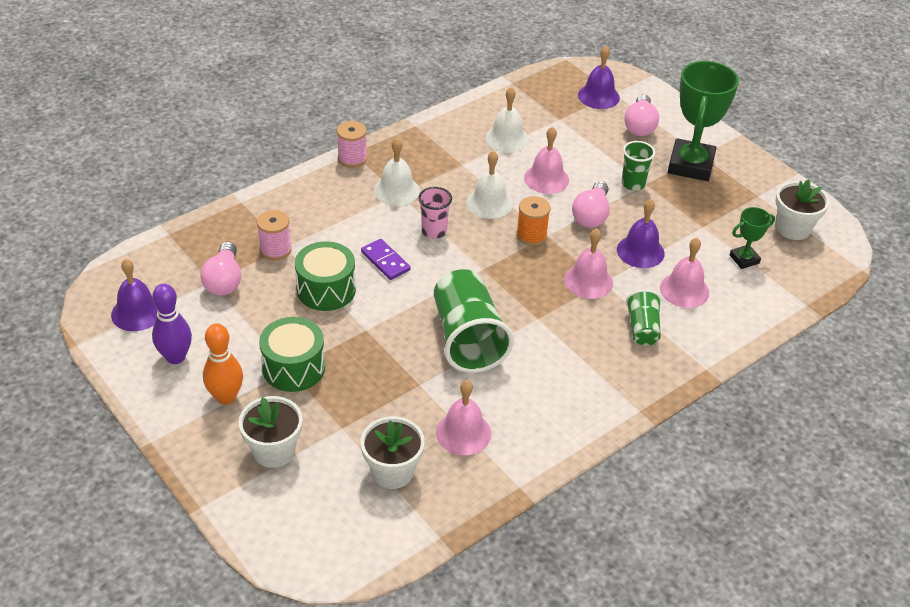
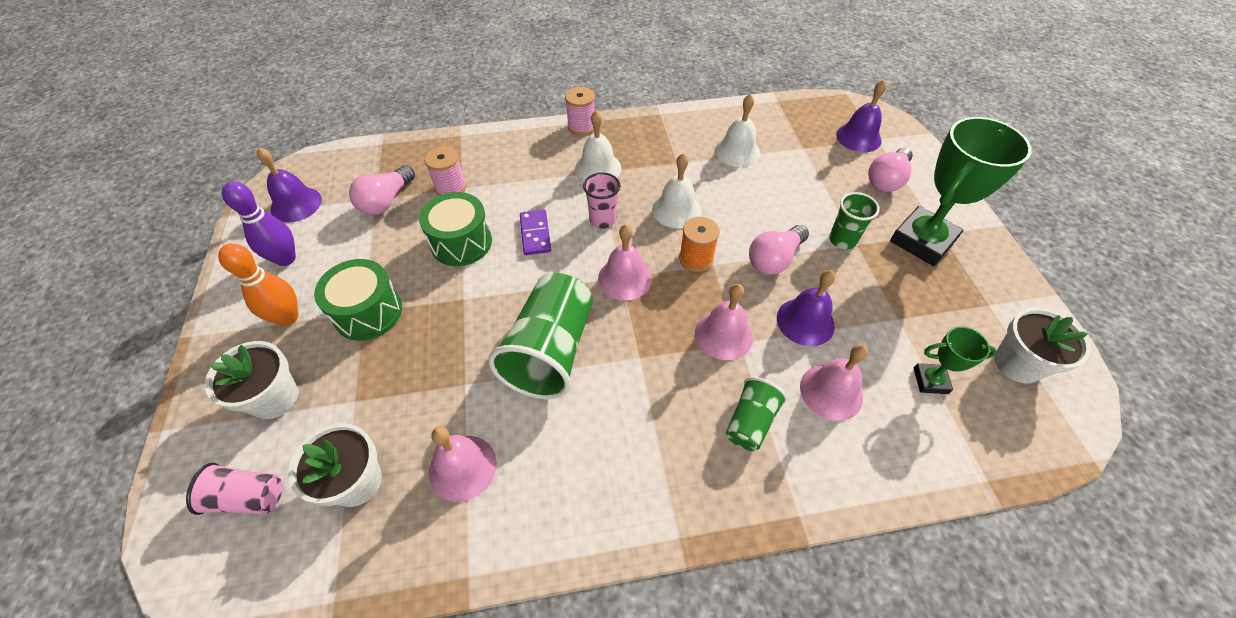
camera: 30 degrees right, 10 degrees up
pink bell [524,126,569,194] -> pink bell moved to [598,224,652,301]
none -> pink cup [186,463,282,515]

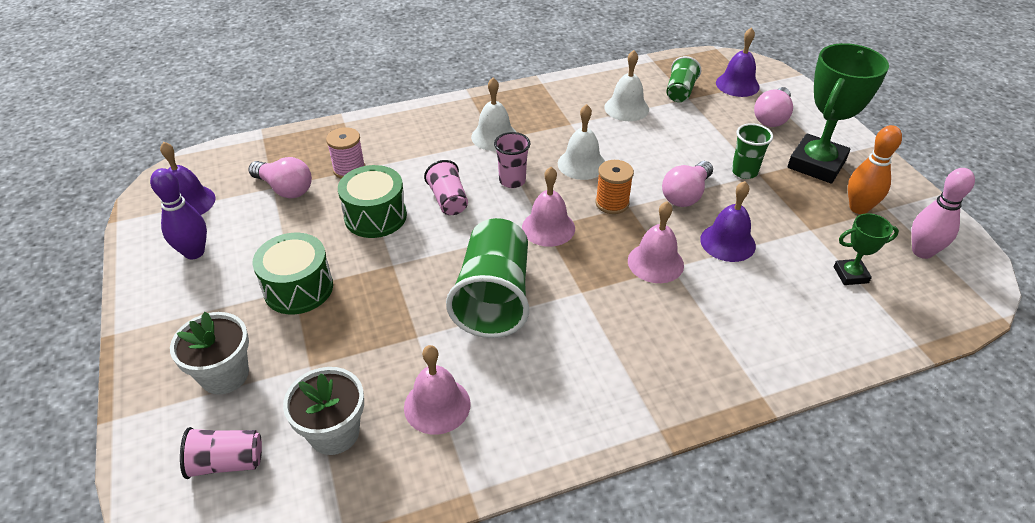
camera: 10 degrees left, 10 degrees down
orange bowling pin [218,243,298,326] -> orange bowling pin moved to [848,125,902,214]
pink light bulb [349,165,415,215] -> pink light bulb turned 75 degrees counterclockwise [249,157,312,198]
purple domino [520,210,551,255] -> pink cup [424,160,468,215]
pink spool [565,87,595,135] -> none
green cup [726,377,787,451] -> green cup moved to [666,56,701,102]
pink bell [800,344,868,421] -> none
white flower pot [995,307,1091,384] -> pink bowling pin [911,168,975,259]

